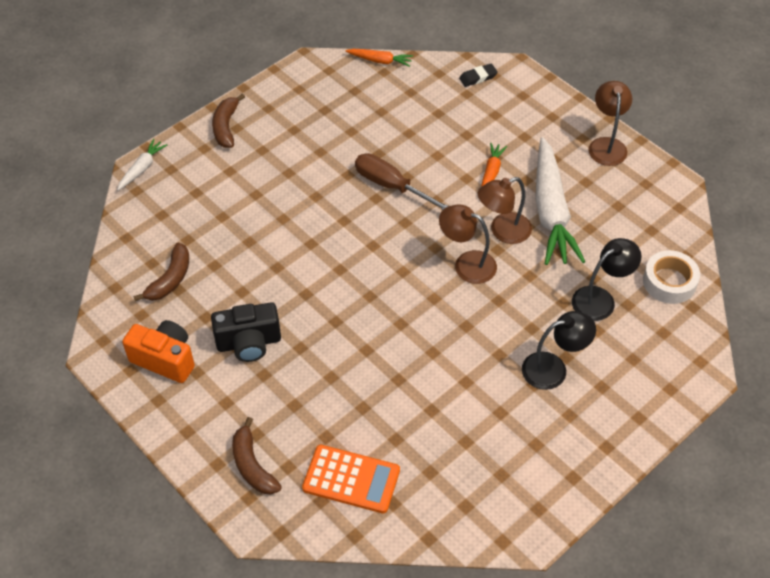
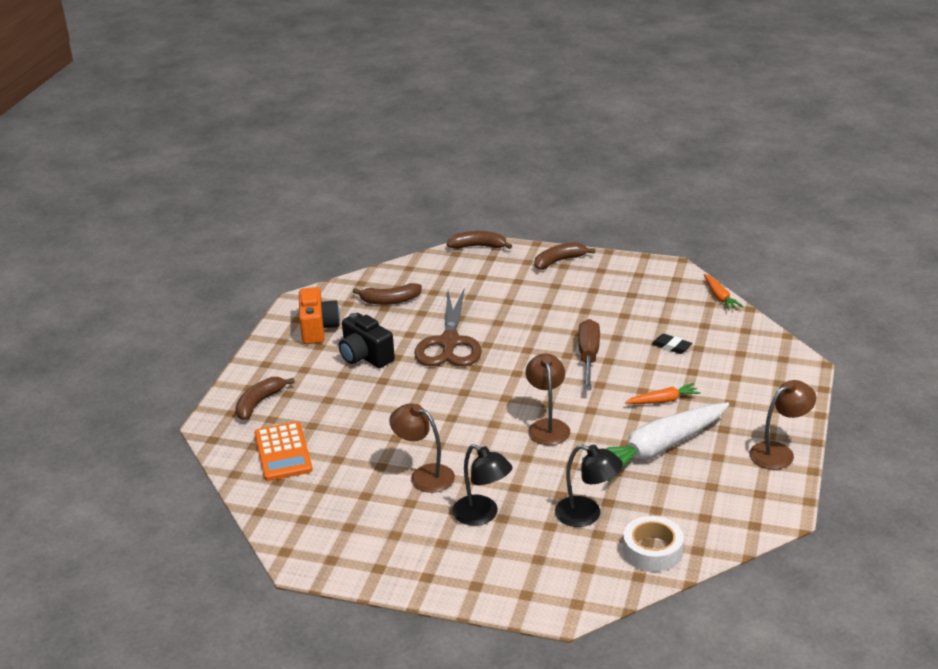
camera: 60 degrees right, 20 degrees down
white carrot [117,139,167,191] -> brown banana [447,231,512,249]
black eraser [459,64,498,87] -> black eraser moved to [652,334,692,354]
brown lamp [478,177,532,244] -> brown lamp moved to [389,403,455,493]
none -> brown scissors [415,287,482,366]

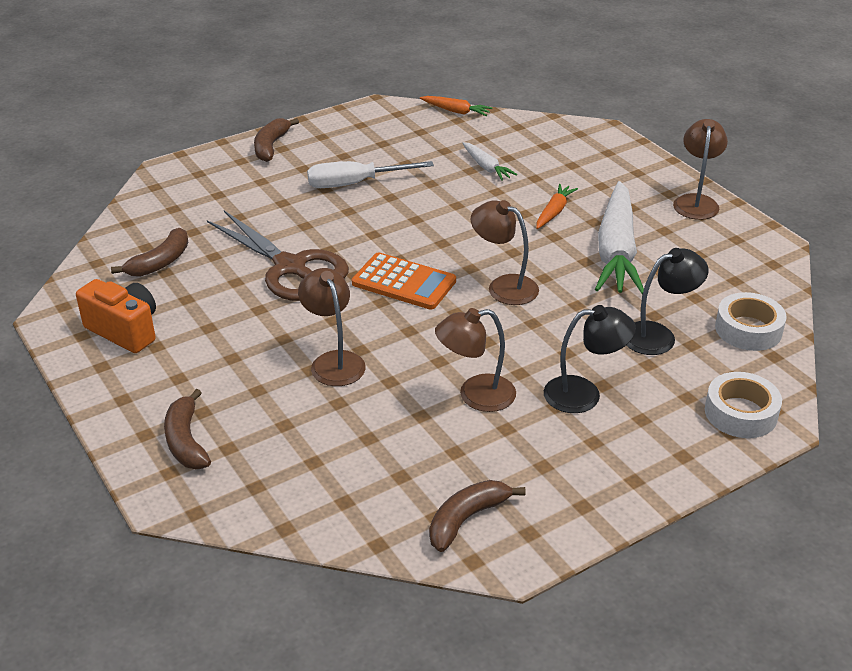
camera: 50 degrees left, 5 degrees up
orange calculator [254,422,313,481] -> orange calculator moved to [352,252,456,310]
black camera [339,313,395,368] -> none
brown banana [447,231,512,249] -> brown banana moved to [429,480,526,552]
brown screwdriver [578,319,600,390] -> none
black eraser [652,334,692,354] -> white carrot [462,142,517,181]
none -> brown lamp [298,268,366,386]
none -> white screwdriver [307,161,434,188]
none -> white tape [705,372,782,438]

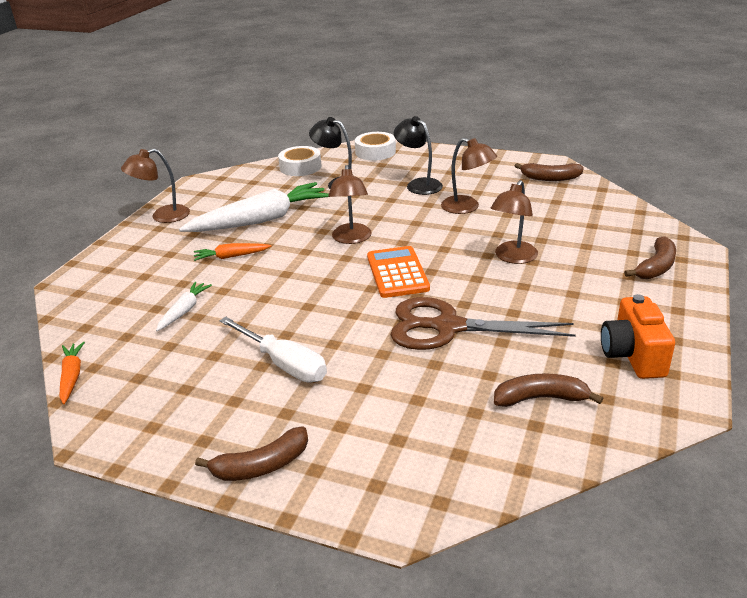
camera: 125 degrees left, 5 degrees down
brown scissors [207,210,349,301] -> brown scissors turned 90 degrees counterclockwise [390,297,576,350]

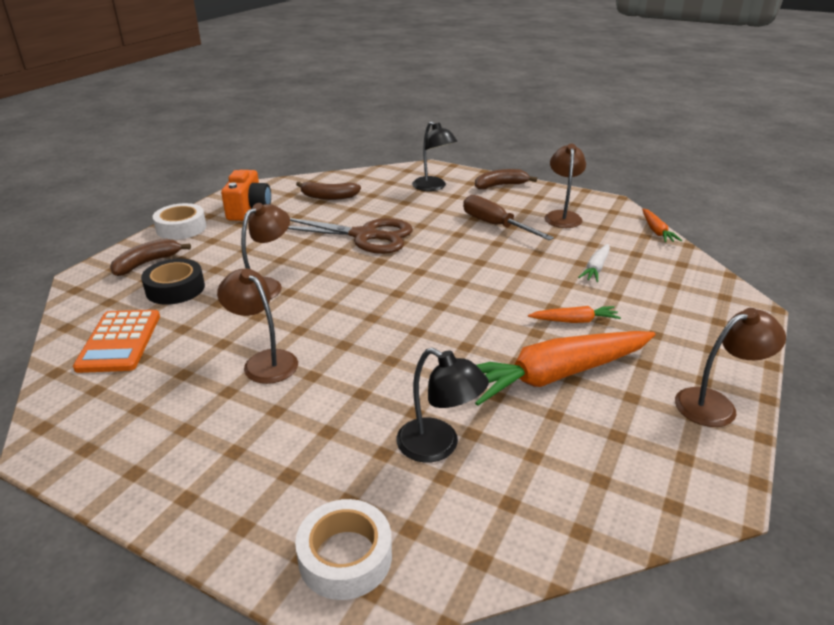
camera: 175 degrees left, 0 degrees up
white carrot [179,182,329,232] -> orange carrot [475,331,656,406]
white screwdriver [219,317,327,383] -> brown screwdriver [463,195,554,240]
white tape [278,146,322,176] -> white tape moved to [152,203,207,240]
brown lamp [328,165,372,244] -> brown lamp moved to [545,144,586,228]
orange calculator [367,246,430,298] -> orange calculator moved to [73,310,160,373]
black lamp [394,116,443,195] -> black lamp moved to [412,121,457,191]
brown banana [515,163,584,181] -> none
none -> black tape [141,259,205,305]

